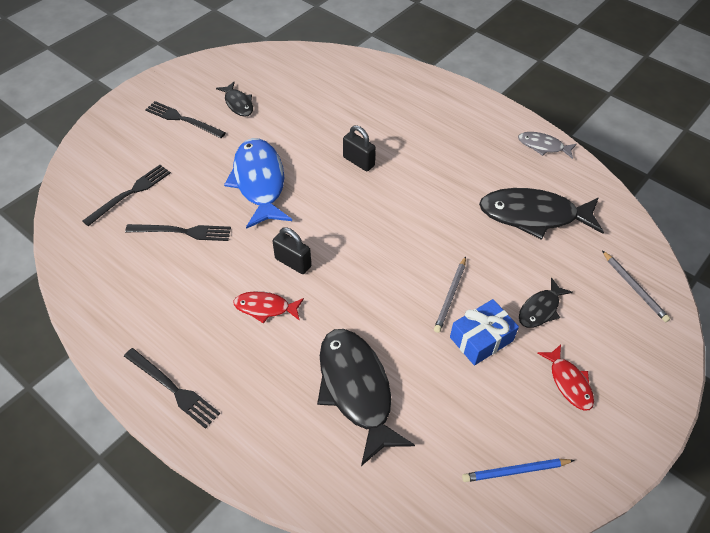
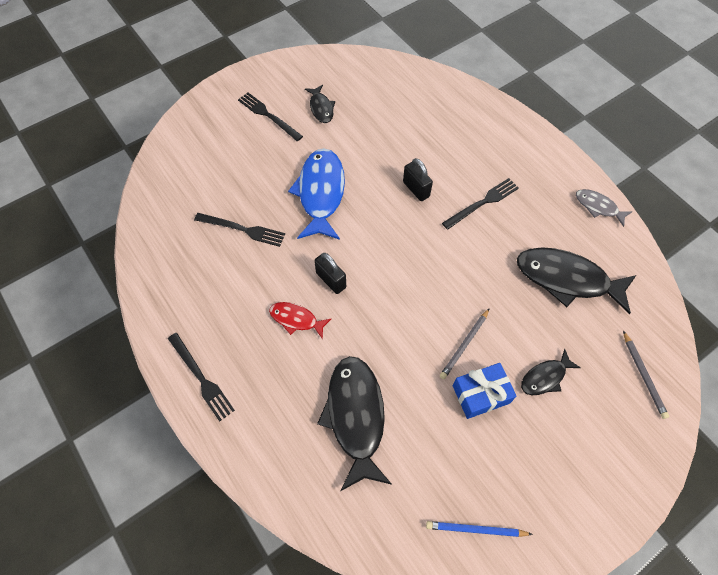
camera: 15 degrees right, 10 degrees up
black fork [83,165,171,226] -> black fork moved to [442,178,519,230]
red fish [537,344,594,411] -> none

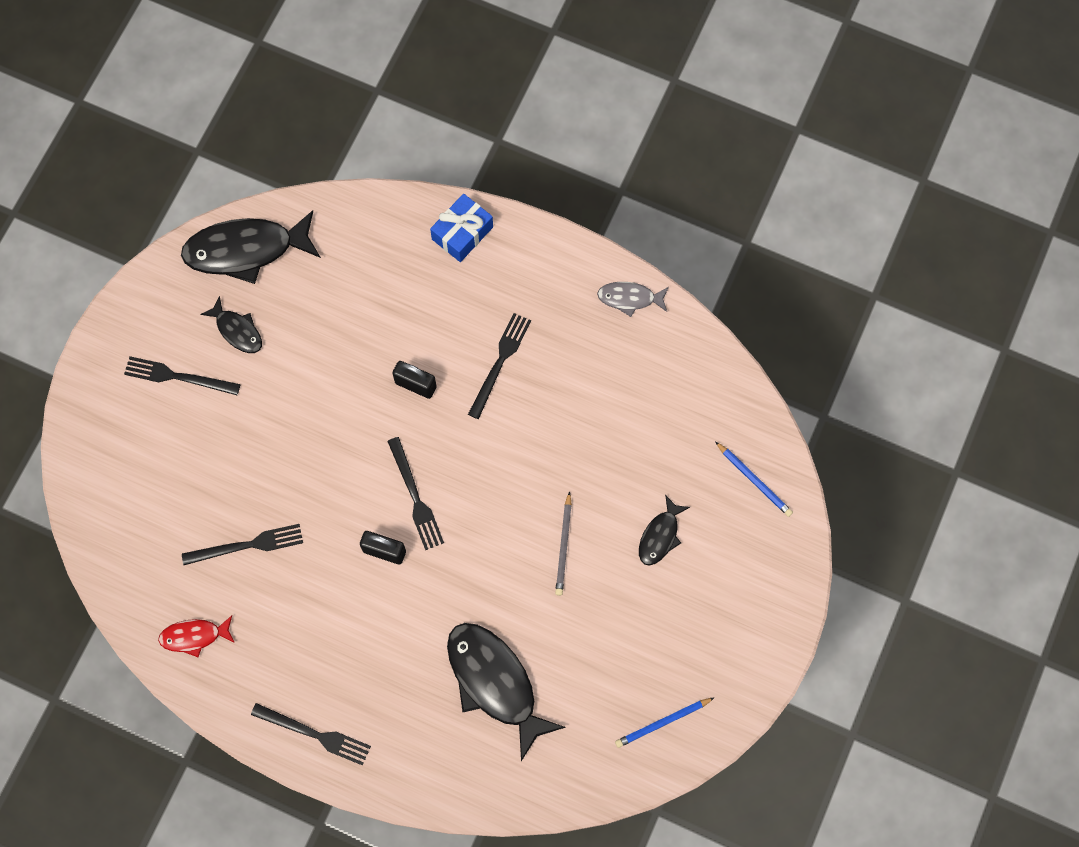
camera: 30 degrees left, 10 degrees up
red fish [269,302,332,339] -> red fish moved to [158,616,235,657]
blue fish [288,148,345,240] -> none
blue gift [453,363,516,419] -> blue gift moved to [430,194,493,262]
black fish [517,247,636,314] -> black fish moved to [181,210,321,284]
grey pencil [623,331,669,419] -> blue pencil [715,441,793,517]
none -> black fork [387,437,444,550]

